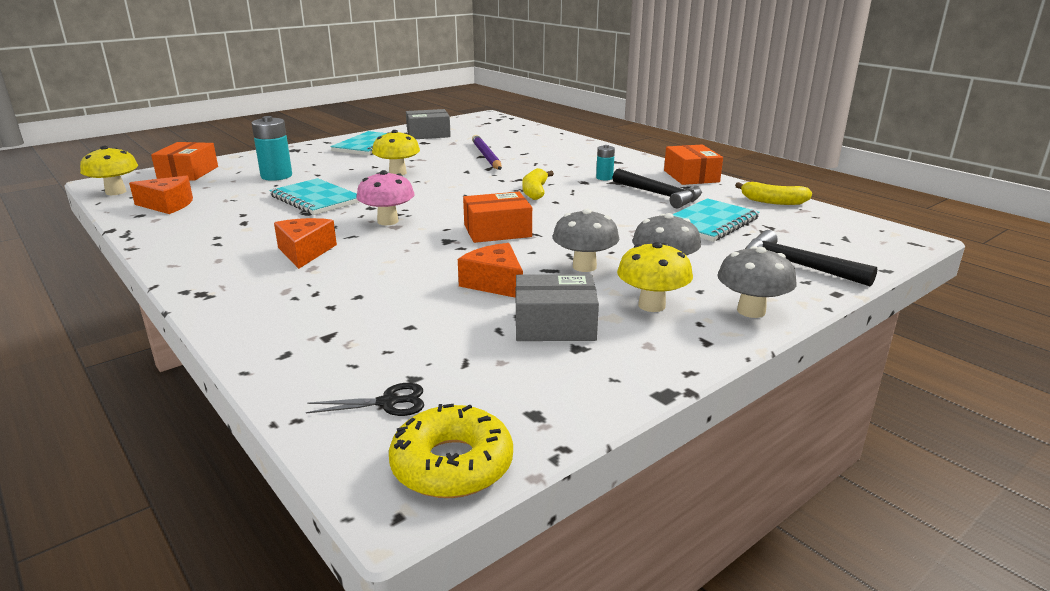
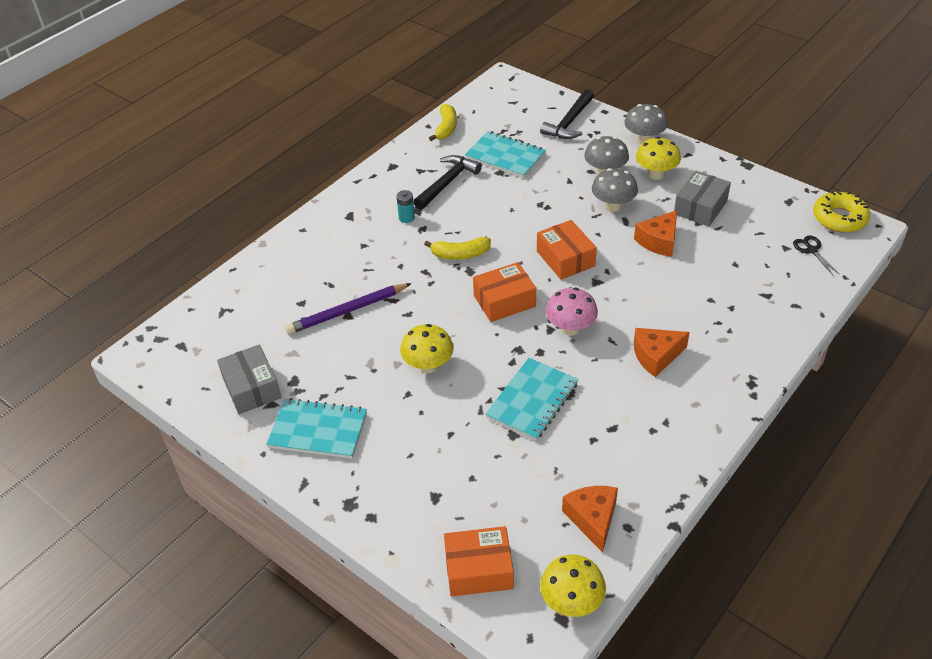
camera: 100 degrees left, 20 degrees up
turquoise battery [251,116,292,181] -> none
grey box [516,274,599,341] -> grey box turned 45 degrees clockwise [674,170,731,226]
orange box [664,144,723,185] -> orange box moved to [473,262,536,322]

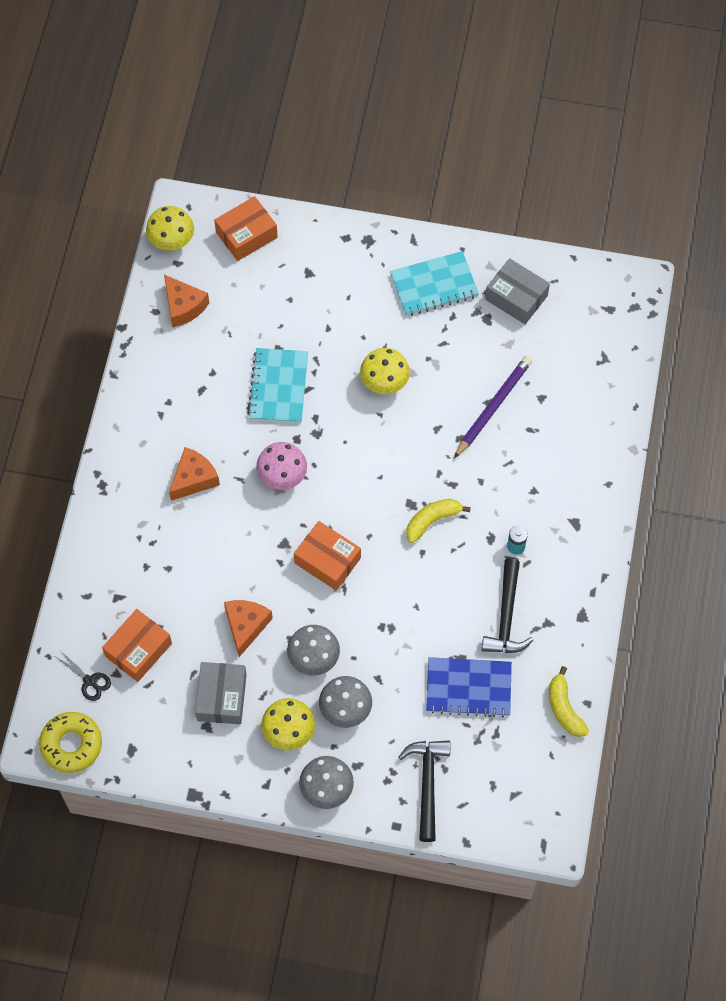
camera: 150 degrees right, 20 degrees up
turquoise notebook [465,131,546,178] -> blue notebook [426,657,512,718]
orange box [473,262,536,322] -> orange box moved to [102,609,172,682]

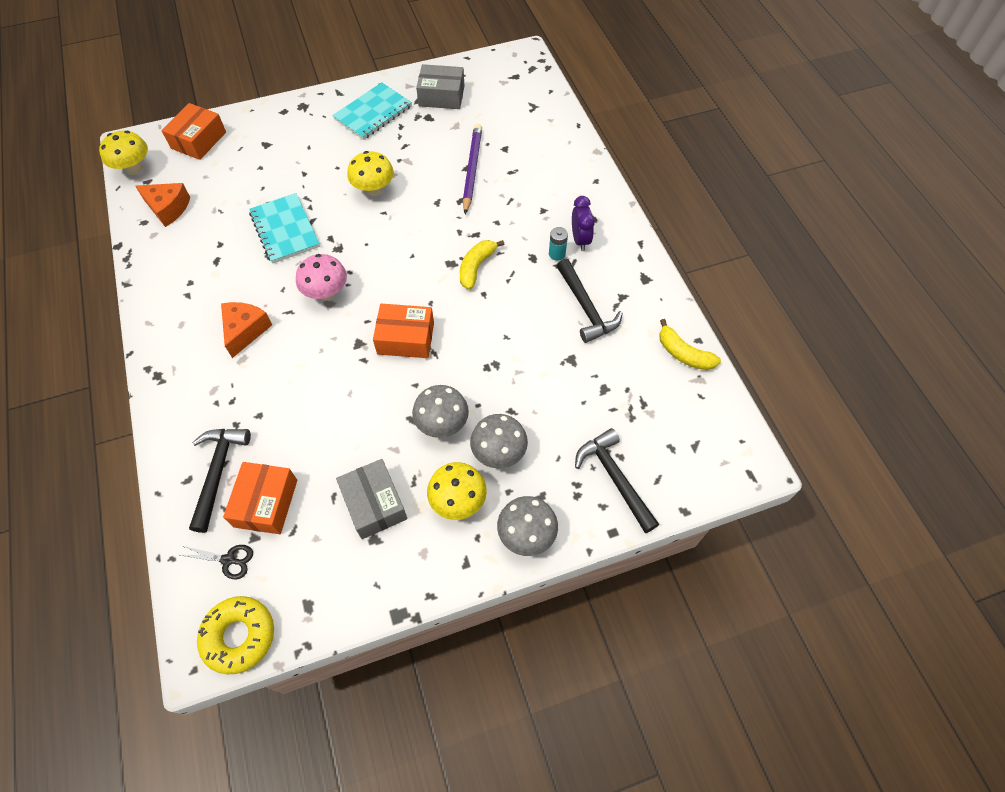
camera: 30 degrees left, 5 degrees down
orange cheese [224,600,273,657] -> none
blue notebook [426,657,512,718] -> none
none -> black hammer [189,429,251,533]
none -> purple clock [572,196,595,251]

